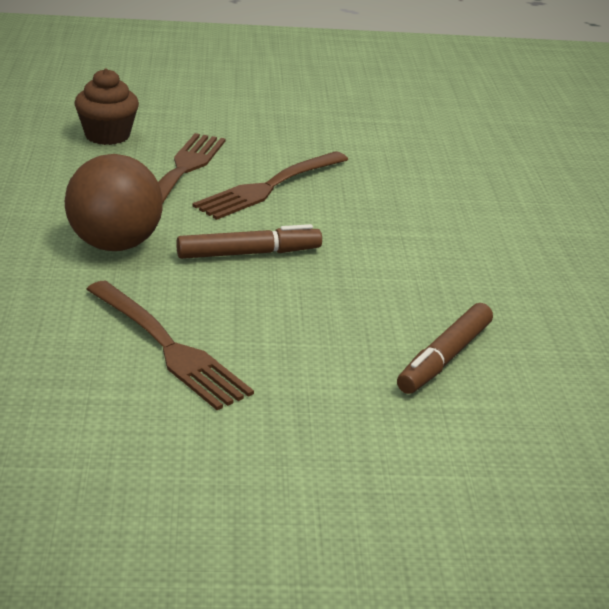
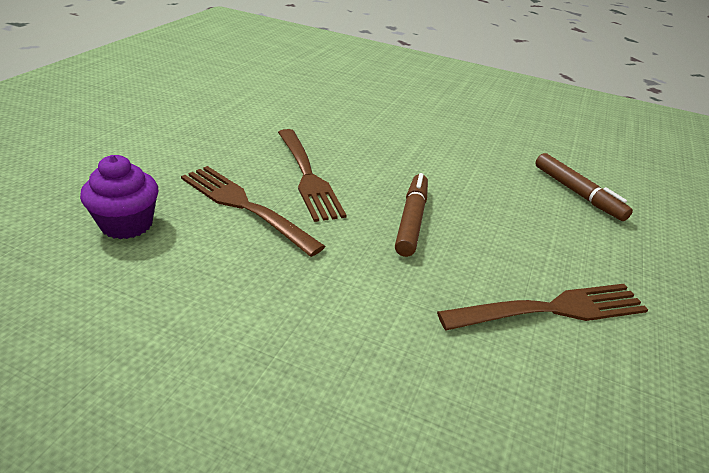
camera: 65 degrees left, 5 degrees up
brown ball [65,154,163,251] -> none
brown cupcake [75,68,139,145] -> purple cupcake [80,155,158,239]

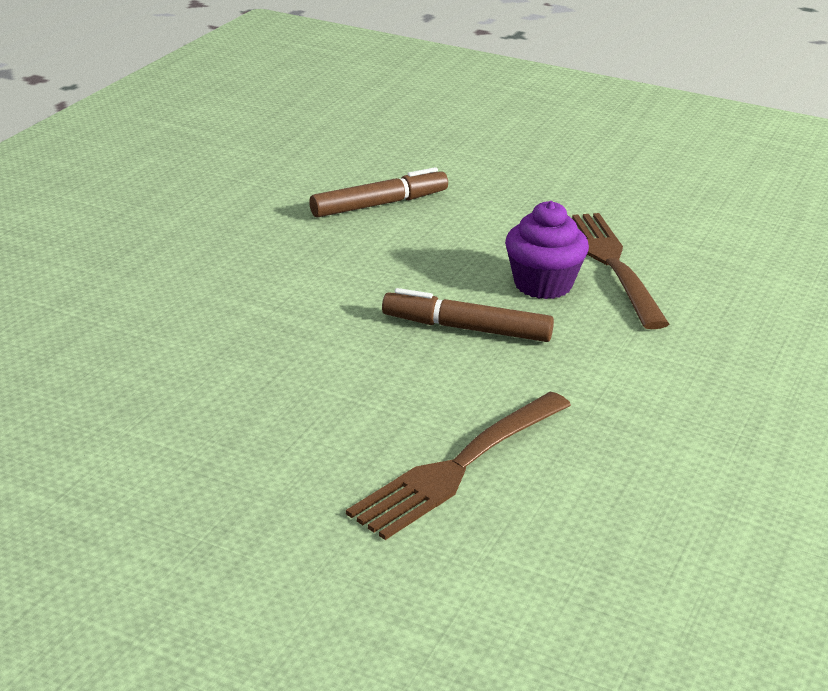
camera: 85 degrees left, 5 degrees down
purple cupcake [80,155,158,239] -> purple cupcake moved to [505,201,589,299]
brown fork [278,129,346,222] -> none

